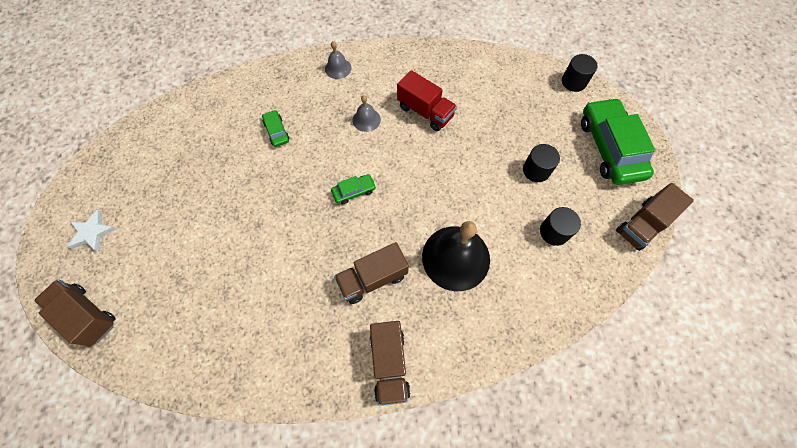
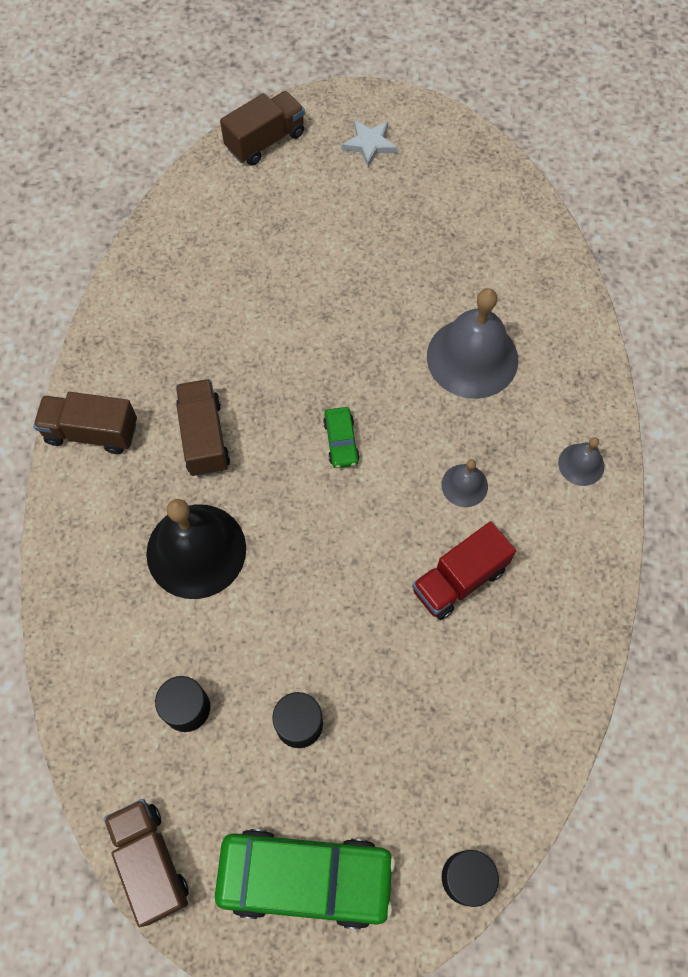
camera: 105 degrees right, 0 degrees up
green car [262,110,290,147] -> grey bell [427,288,518,399]

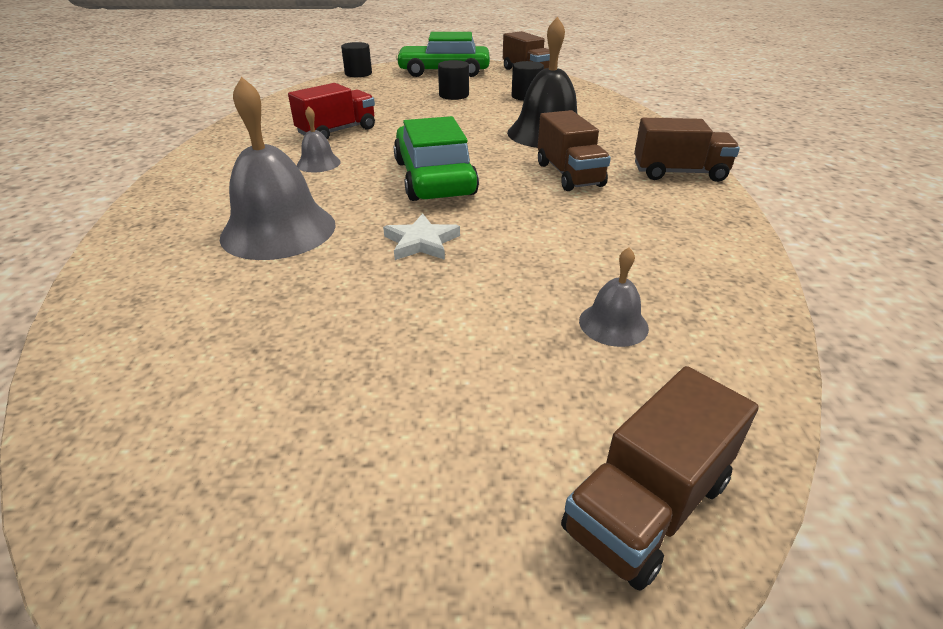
camera: 175 degrees right, 30 degrees down
green car [323,407,360,468] -> green car [394,116,479,201], size x2.25
white star [342,120,397,167] -> white star moved to [383,213,460,260]
grey bell [558,437,605,486] -> grey bell moved to [579,247,649,347]

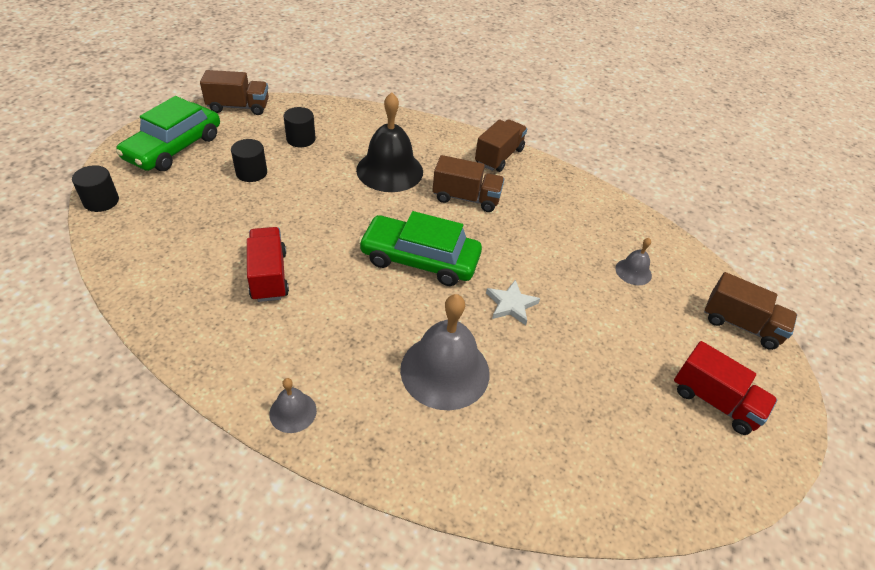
camera: 65 degrees left, 10 degrees up
grey bell [297,106,341,172] -> grey bell moved to [269,378,317,433]
brown truck [561,366,759,591] -> brown truck turned 45 degrees counterclockwise [704,272,797,350]
none -> red truck [674,341,778,435]

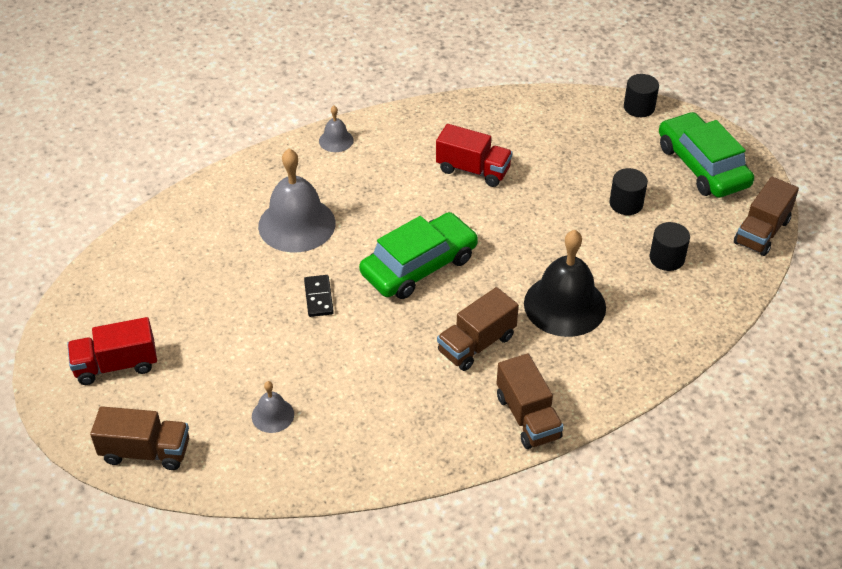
camera: 130 degrees right, 0 degrees up
white star [486,279,540,325] -> black domino [304,275,334,317]
brown truck [704,272,797,350] -> brown truck turned 150 degrees counterclockwise [90,406,189,470]

